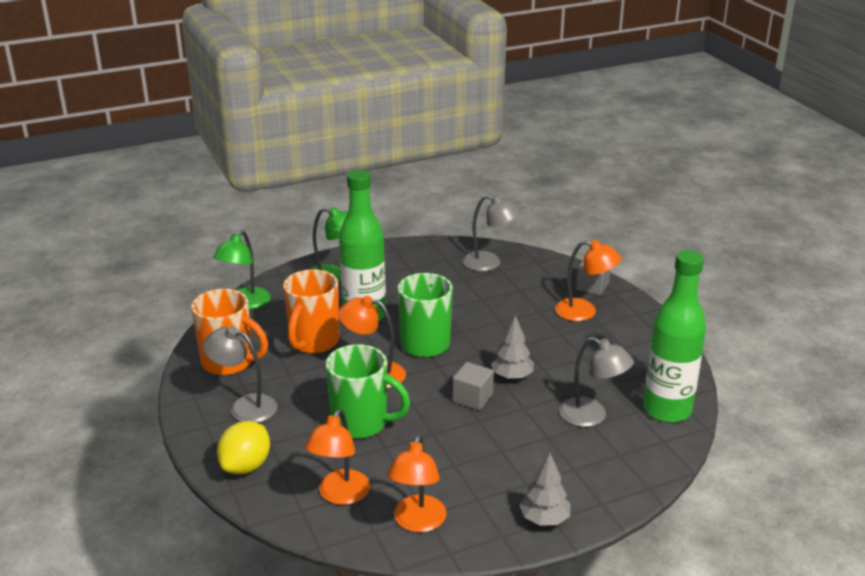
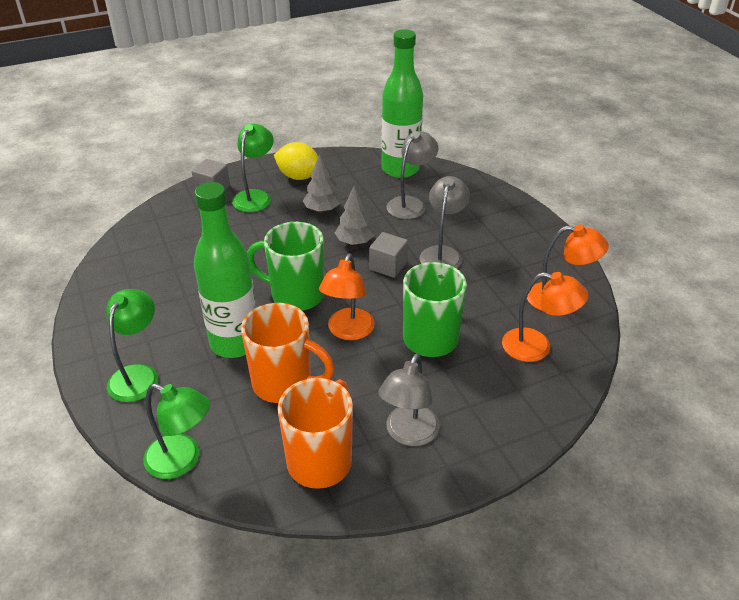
camera: 90 degrees left, 10 degrees up
yellow lemon [217,421,270,475] -> yellow lemon moved to [274,142,318,180]
grey lamp [463,194,521,271] -> grey lamp moved to [419,176,470,269]
grey tree [520,453,571,526] -> grey tree moved to [303,154,340,213]
orange lamp [555,240,621,321] -> green lamp [232,124,274,212]

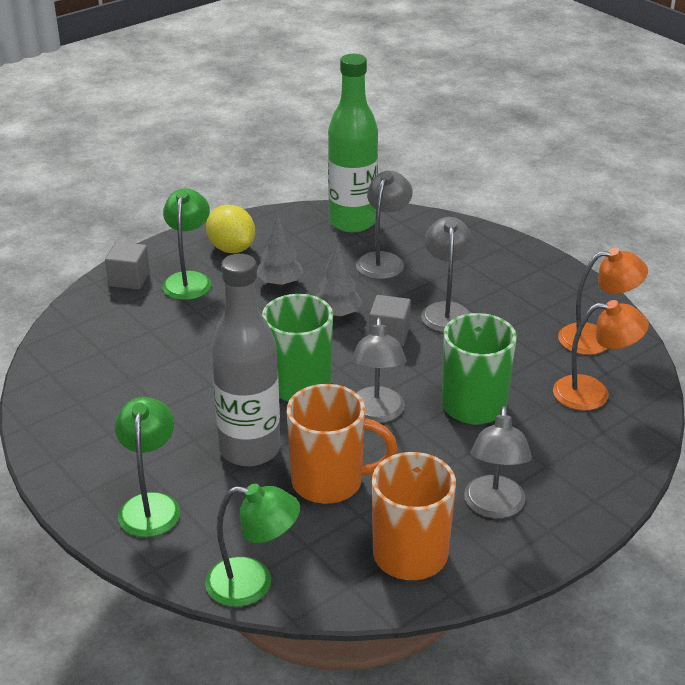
camera: 15 degrees left, 5 degrees down
green bottle [194,182,256,358] -> grey bottle [211,254,280,467]
yellow lemon [274,142,318,180] -> yellow lemon turned 45 degrees clockwise [206,205,255,253]
orange lamp [319,253,375,340] -> grey lamp [351,317,407,423]

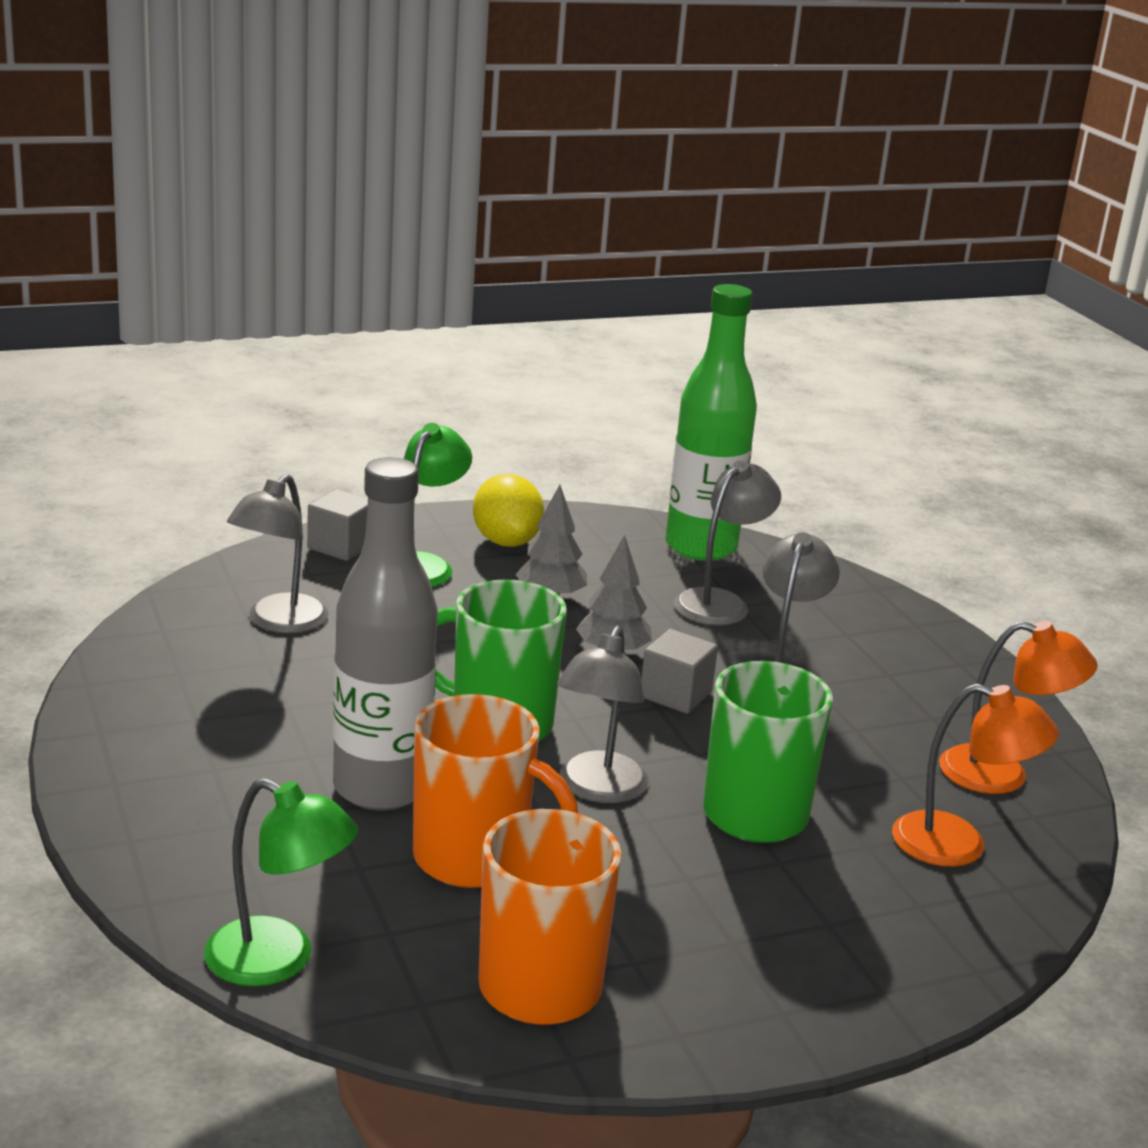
camera: 15 degrees right, 10 degrees down
green lamp [115,397,180,537] -> none
grey lamp [464,406,532,519] -> grey lamp moved to [227,474,329,634]

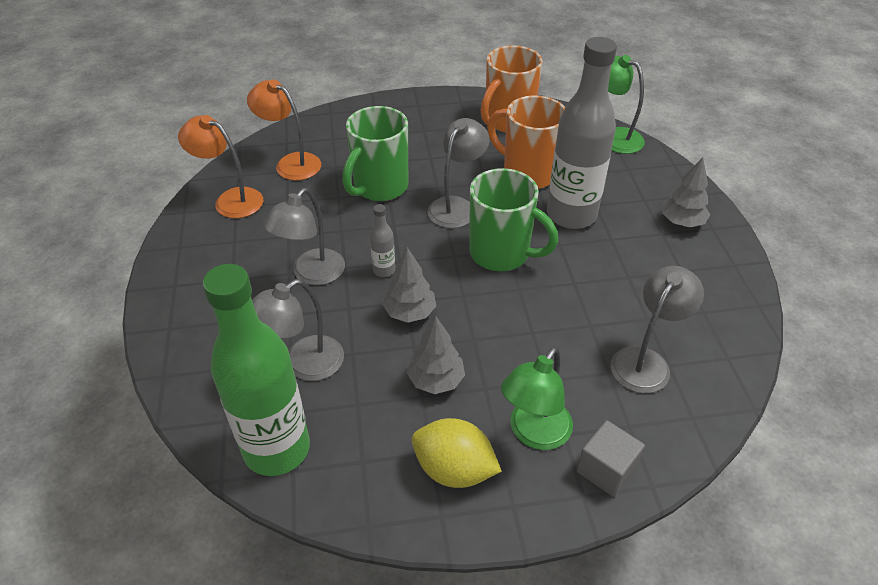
camera: 165 degrees left, 20 degrees up
yellow lemon [473,474,544,547] -> yellow lemon turned 60 degrees counterclockwise [412,418,502,488]
grey cube [641,629,718,714] -> grey bottle [370,204,395,277]
none -> grey tree [662,157,710,227]

